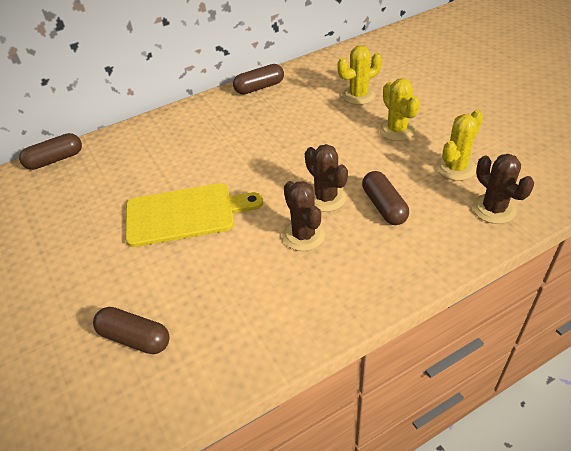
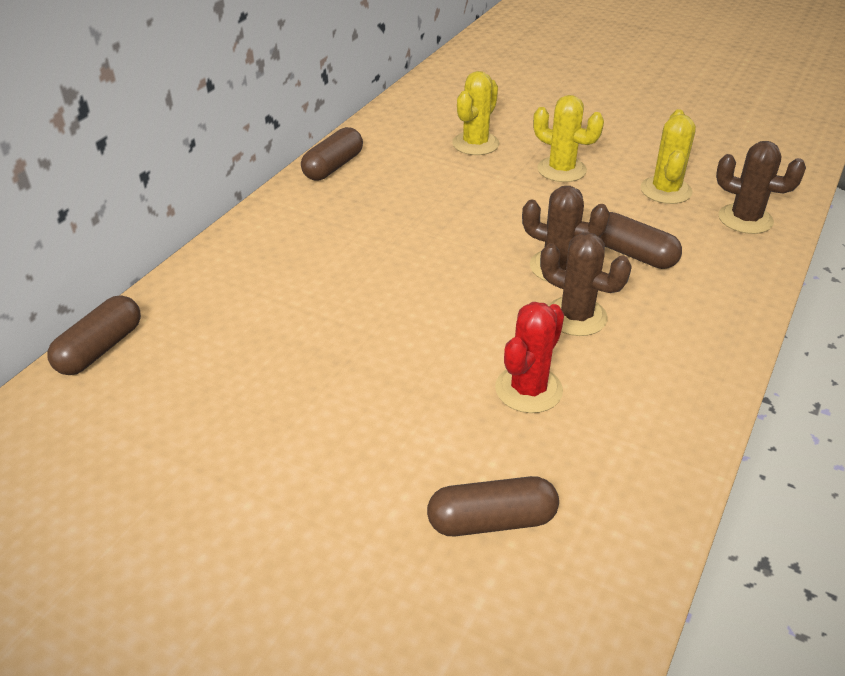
camera: 35 degrees left, 5 degrees down
yellow cutting board [125,183,263,247] -> none
none -> red cactus [495,302,564,413]

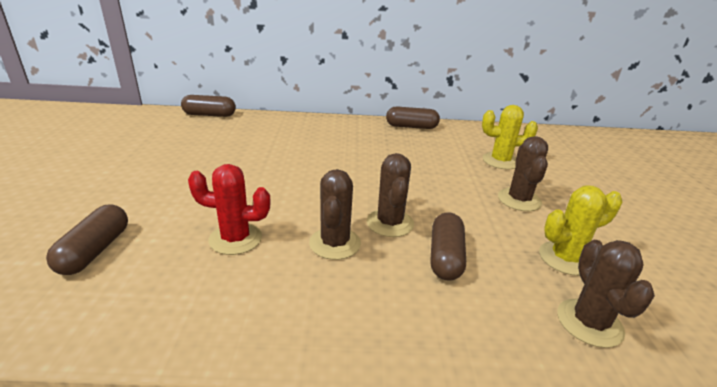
camera: 60 degrees right, 10 degrees down
brown capsule [427,476,559,536] -> brown capsule turned 45 degrees clockwise [46,204,128,275]
yellow cactus [533,95,604,182] -> brown cactus [498,136,548,211]

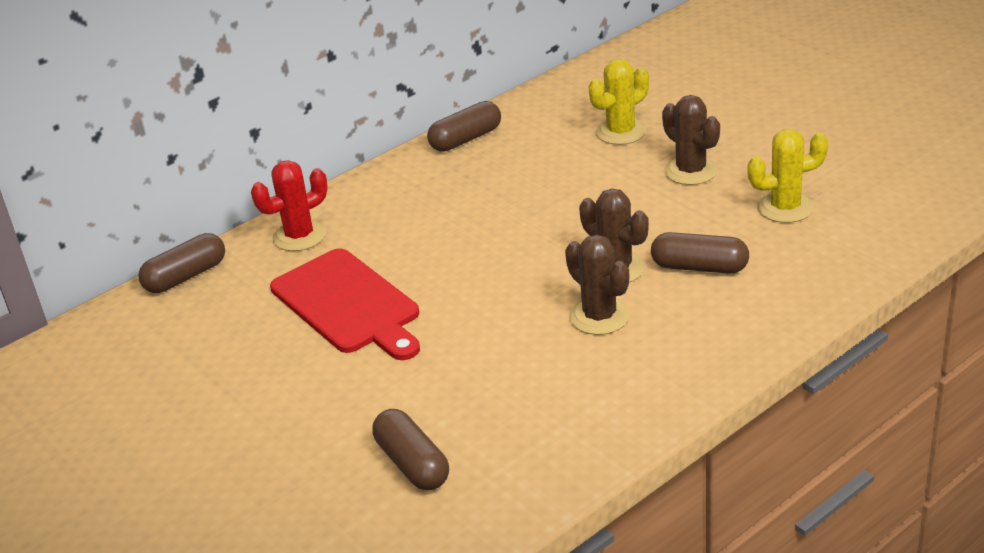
camera: 35 degrees left, 5 degrees up
red cactus [188,164,271,255] -> red cactus moved to [251,160,328,251]
brown capsule [430,212,466,281] -> brown capsule turned 45 degrees counterclockwise [651,232,749,274]
yellow cactus [539,185,623,276] -> yellow cactus turned 45 degrees clockwise [747,129,828,223]
brown cactus [558,240,655,348] -> none
none -> red cutting board [270,248,420,360]

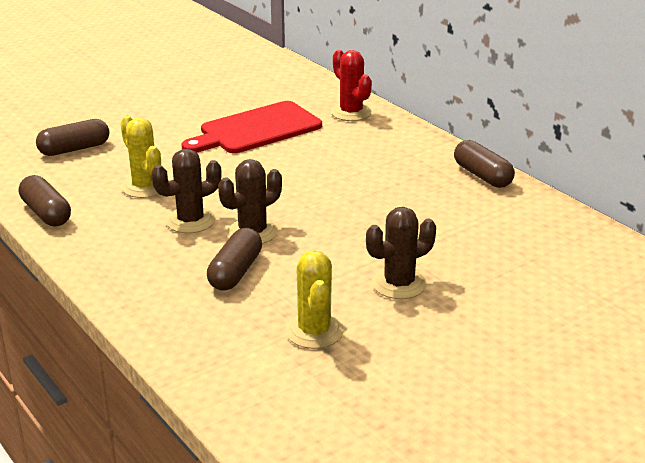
camera: 90 degrees right, 5 degrees down
brown capsule [138,233,225,293] -> brown capsule moved to [19,175,71,227]
yellow cactus [589,59,649,145] -> yellow cactus moved to [120,116,161,198]

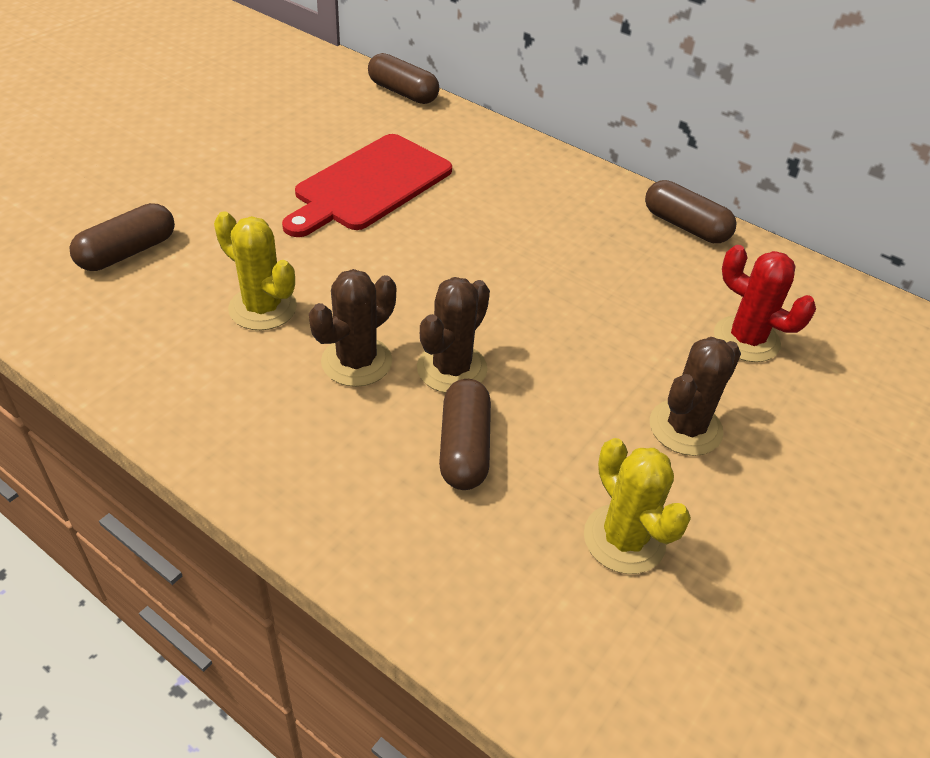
camera: 20 degrees left, 15 degrees up
brown capsule [19,175,71,227] -> brown capsule moved to [368,53,439,104]
red cactus [331,50,372,121] -> red cactus moved to [714,245,816,362]

